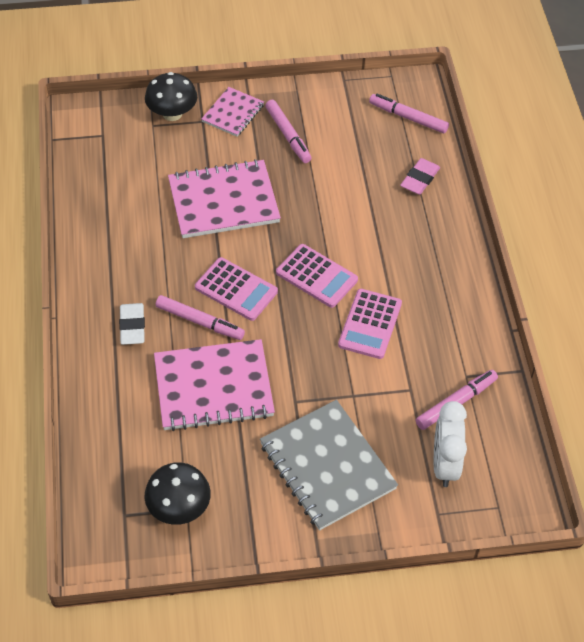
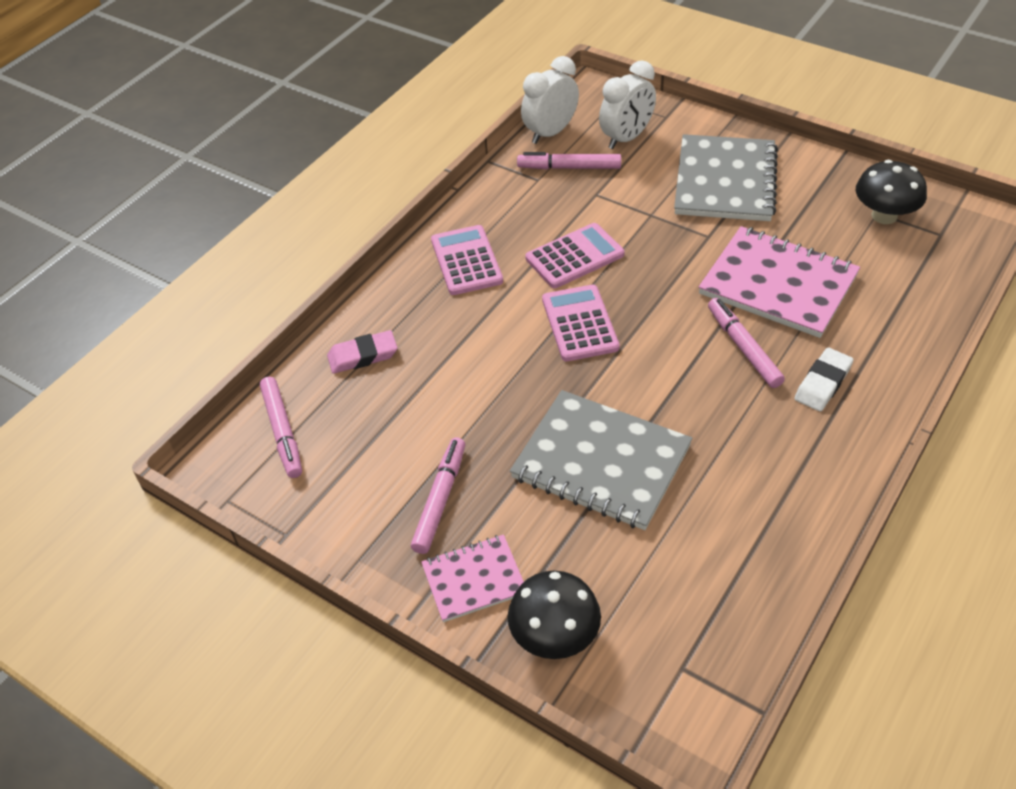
camera: 135 degrees left, 5 degrees down
pink notebook [168,159,281,238] -> grey notebook [510,390,693,530]
pink calculator [195,257,278,321] -> pink calculator moved to [431,225,503,295]
none -> white clock [521,56,579,144]

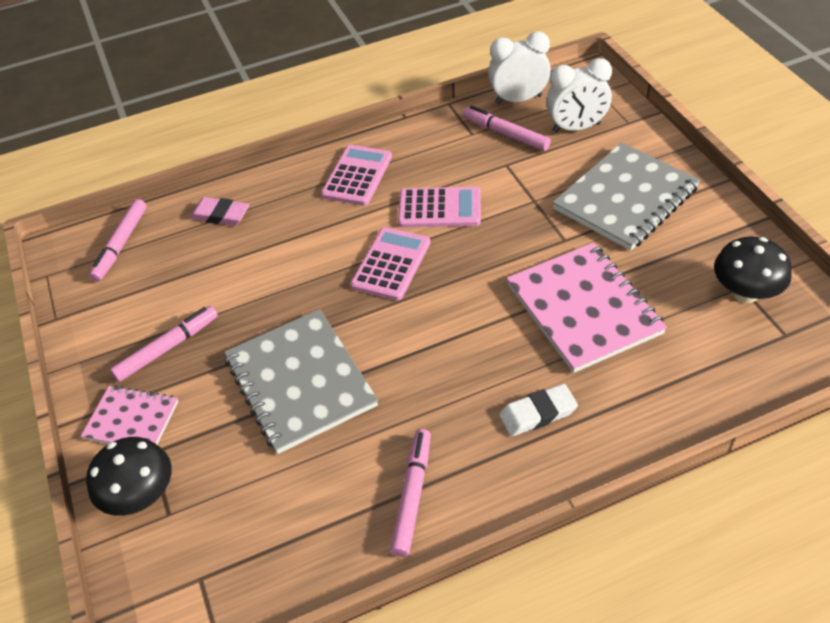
camera: 35 degrees right, 0 degrees up
pink marker [708,298,785,388] -> pink marker moved to [390,429,431,557]

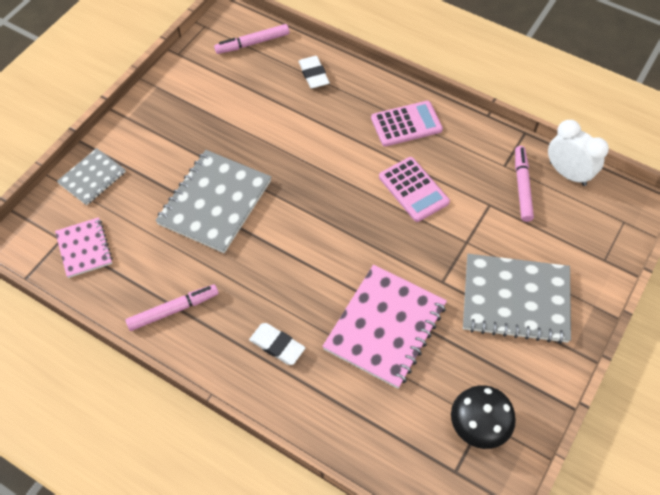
camera: 50 degrees right, 10 degrees up
pink notebook [81,385,178,444] -> pink notebook moved to [55,217,113,278]
black mushroom [86,437,172,516] -> grey notebook [57,148,126,205]
pink marker [110,306,218,382] -> none
pink eraser [190,197,250,226] -> white eraser [298,56,330,89]
pink calculator [351,227,430,301] -> none
white clock [546,58,612,133] -> none

